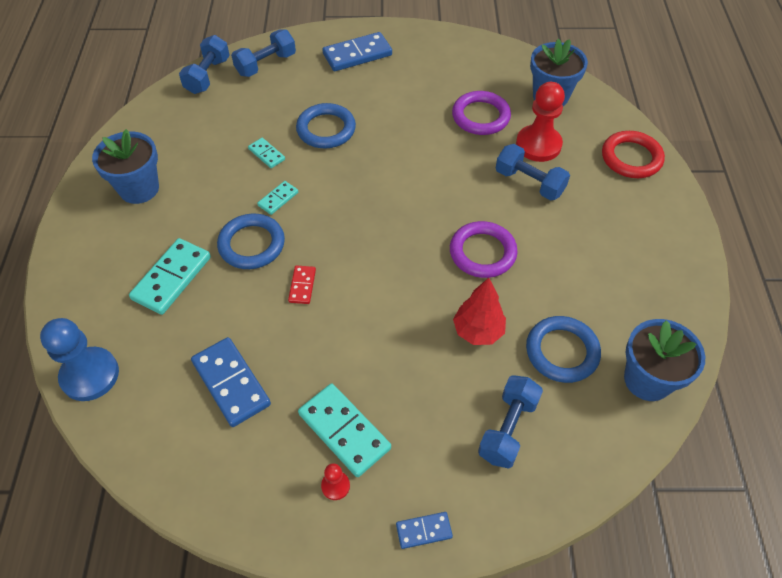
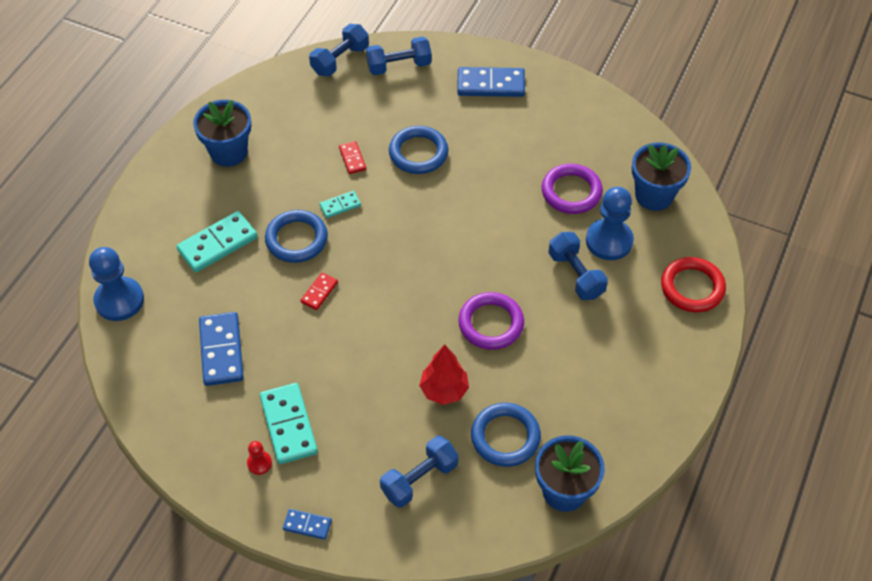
camera: 25 degrees right, 0 degrees up
turquoise domino [248,138,285,168] -> red domino [339,141,366,174]
red pawn [516,82,565,162] -> blue pawn [586,187,634,260]

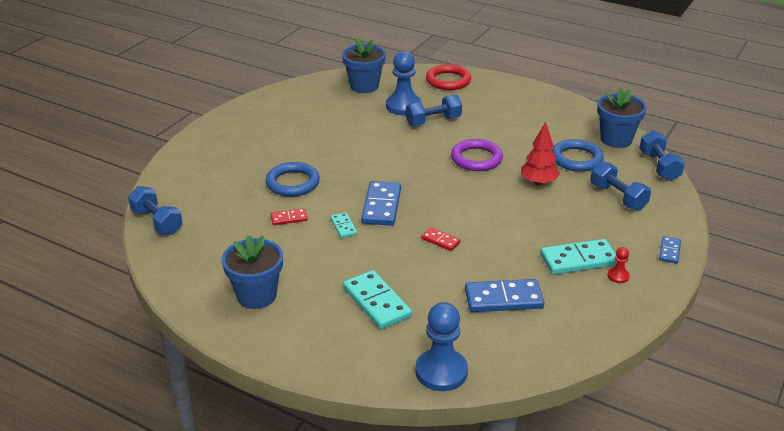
camera: 85 degrees left, 20 degrees down
blue ring [265,210,328,263] -> none
blue dumbbell [366,37,432,75] -> blue dumbbell moved to [639,130,685,181]
blue domino [457,67,525,97] -> blue domino moved to [361,181,401,226]
purple ring [542,164,603,214] -> none

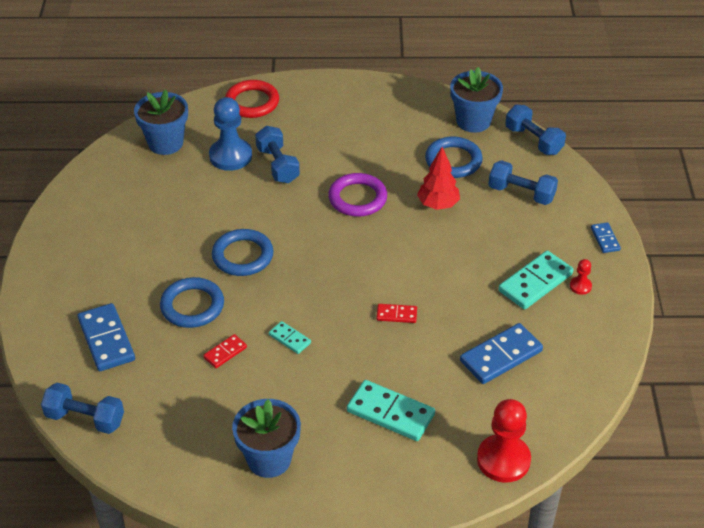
camera: 30 degrees left, 10 degrees up
blue domino [361,181,401,226] -> blue domino moved to [77,303,135,371]
blue dumbbell [406,95,462,126] -> blue dumbbell turned 60 degrees counterclockwise [255,126,300,183]
blue pawn [416,302,468,391] -> red pawn [477,399,531,483]
none -> blue ring [212,229,274,276]

